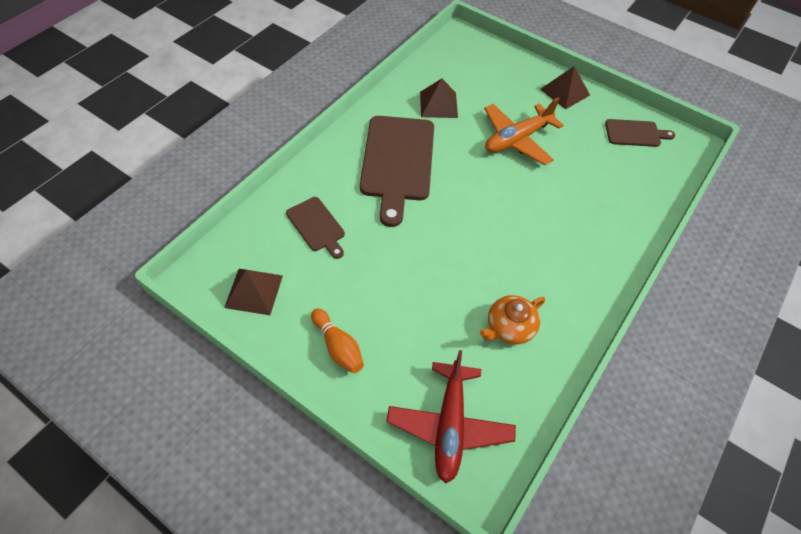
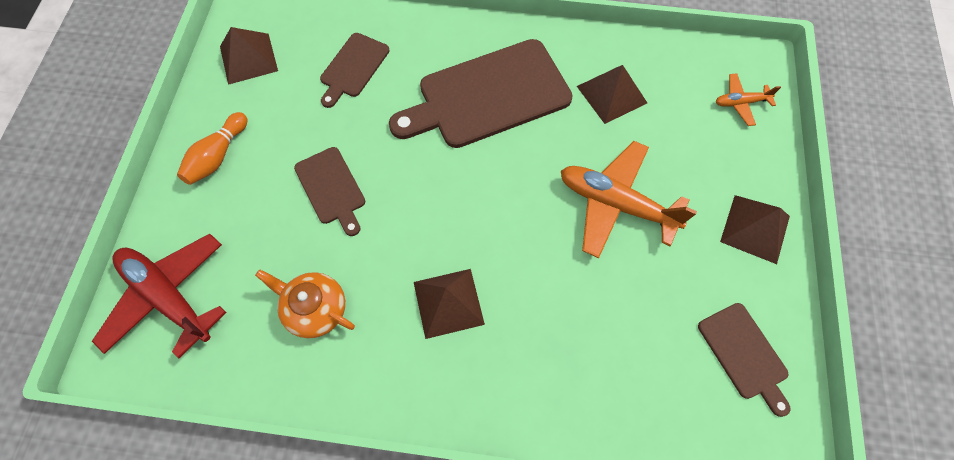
camera: 65 degrees right, 10 degrees up
red plane [387,350,516,484] -> red plane turned 60 degrees clockwise [92,234,226,358]
none -> brown cutting board [294,147,365,236]
none -> brown pyramid [414,269,485,339]
none -> orange plane [716,73,781,126]

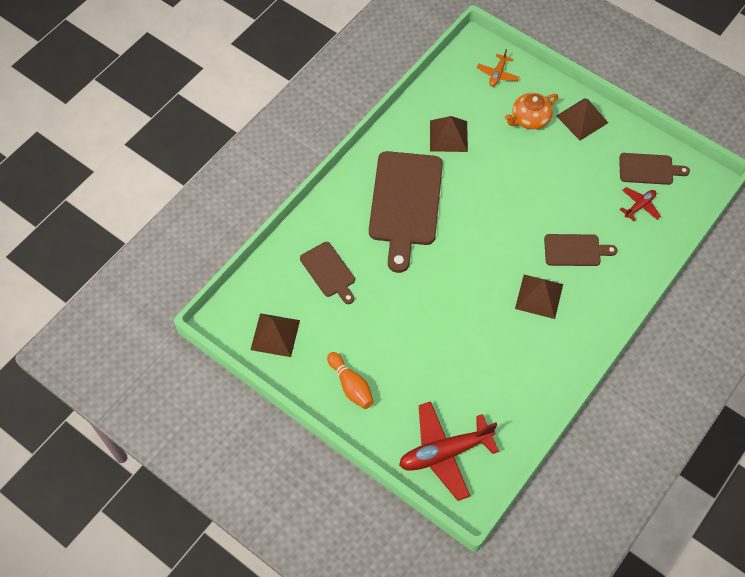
camera: 60 degrees left, 5 degrees down
orange teapot [255,269,355,338] -> orange teapot moved to [505,93,558,130]
brown cutting board [294,147,365,236] -> brown cutting board moved to [544,234,617,266]
orange plane [561,141,697,258] -> none
none -> red plane [620,187,661,221]

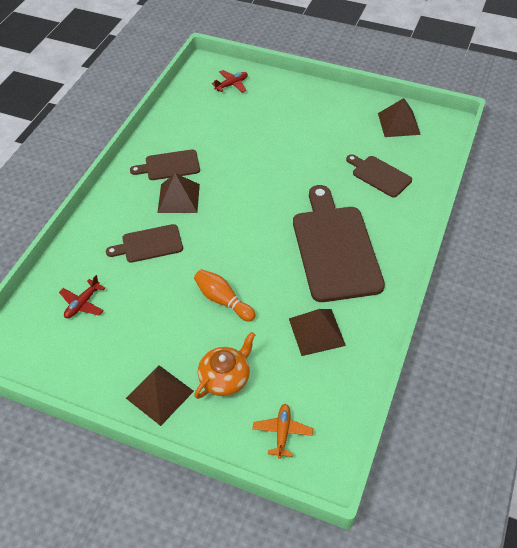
camera: 165 degrees right, 10 degrees down
orange bowling pin [327,352,374,409] -> orange bowling pin moved to [194,269,255,322]
red plane [399,401,499,501] -> red plane [212,70,248,93], size x0.50
brown cutting board [619,153,690,185] -> brown cutting board moved to [130,149,200,180]

